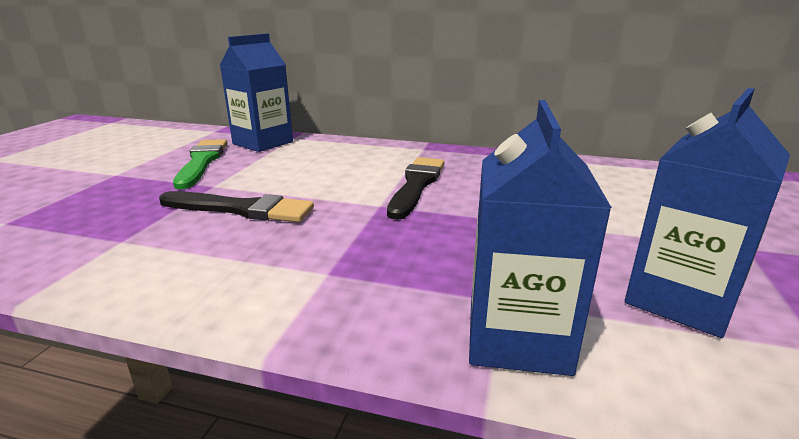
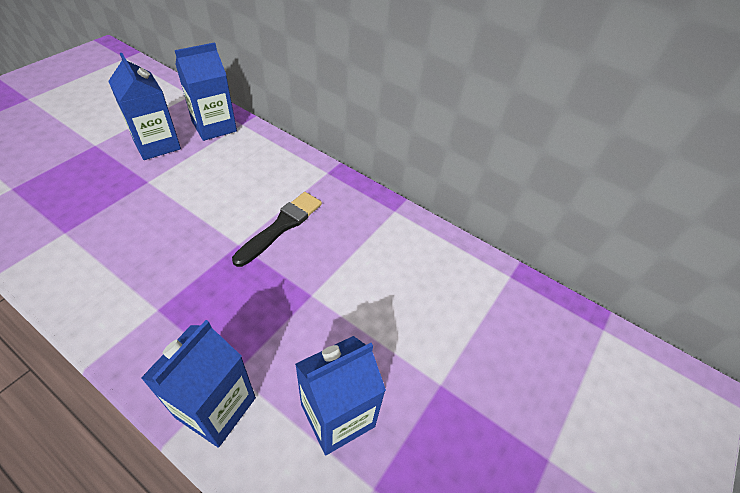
camera: 15 degrees right, 25 degrees up
black brush [159,191,314,222] -> none
green brush [173,139,227,190] -> blue carton [108,53,181,160]

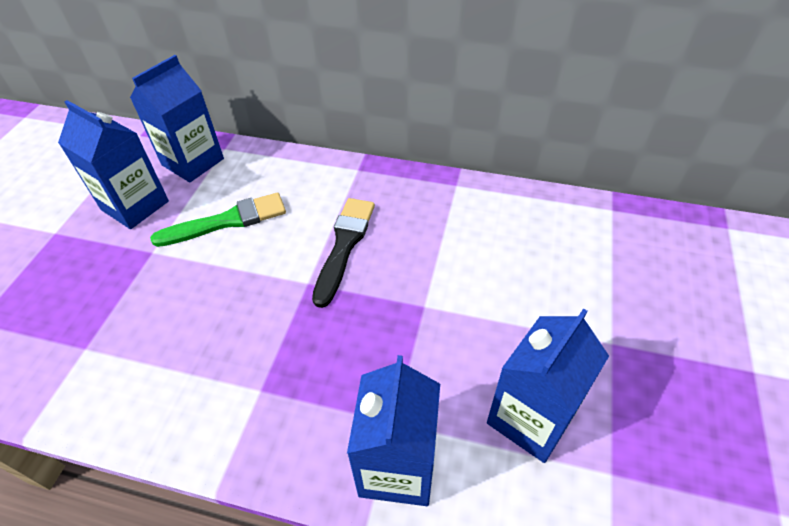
camera: 15 degrees left, 0 degrees up
none -> green brush [150,192,286,247]

